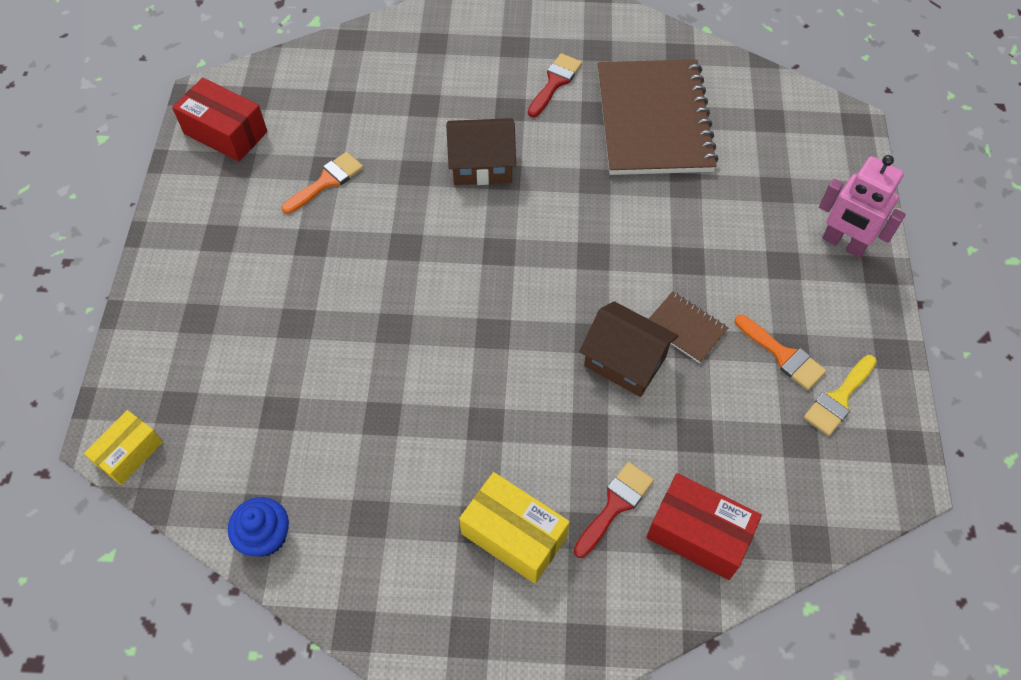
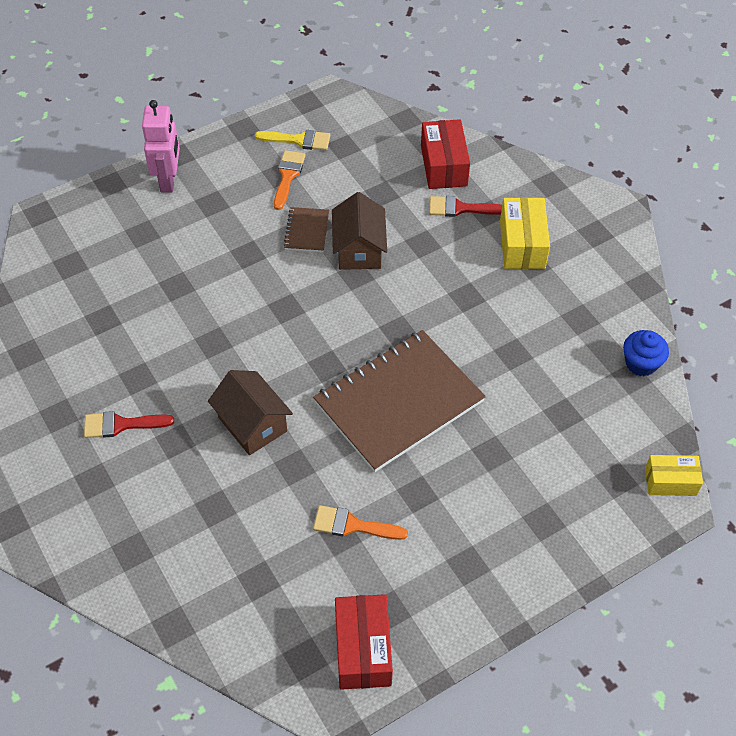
camera: 125 degrees left, 5 degrees down
brown notebook [598,59,719,175] -> brown notebook moved to [313,330,486,472]

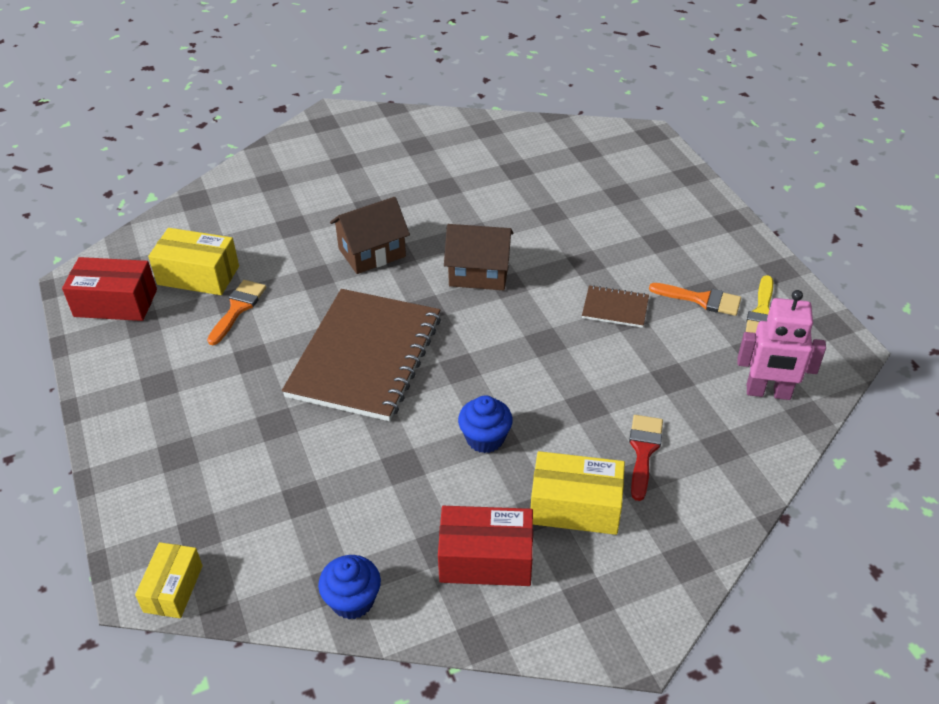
camera: 100 degrees right, 10 degrees down
red brush [84,411,174,438] -> none
pink robot [142,100,180,193] -> pink robot moved to [737,290,826,400]
brown notebook [313,330,486,472] -> brown notebook turned 45 degrees clockwise [282,289,441,421]
brown house [332,192,387,270] -> brown house moved to [444,224,513,290]
red box [421,119,470,189] -> red box moved to [438,506,533,586]
none -> yellow box [148,228,239,295]
none -> blue cupcake [458,395,513,453]

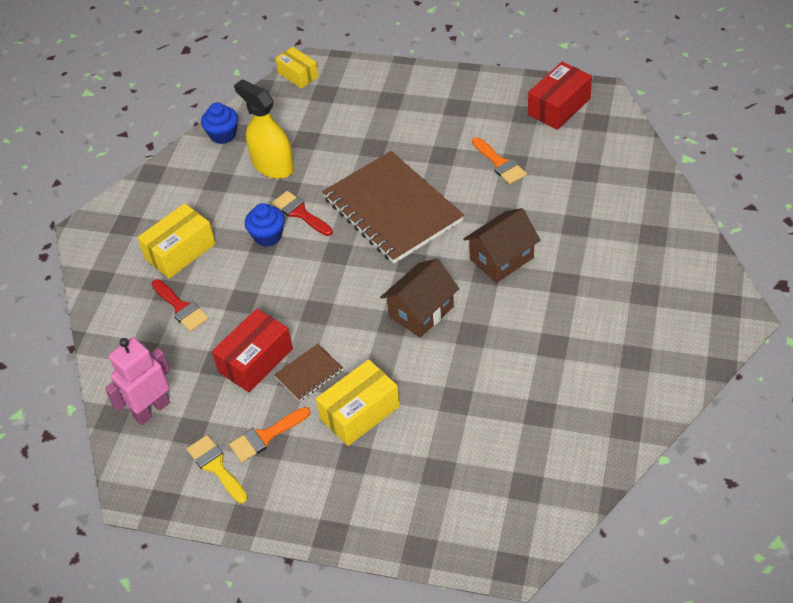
camera: 130 degrees right, 5 degrees up
yellow box [148,228,239,295] -> yellow box moved to [316,359,400,446]
brown house [330,197,410,274] -> brown house turned 45 degrees clockwise [463,208,540,283]
red box [438,506,533,586] -> red box moved to [212,309,293,392]
none -> yellow spray bottle [234,79,294,179]
none -> red brush [272,191,333,236]

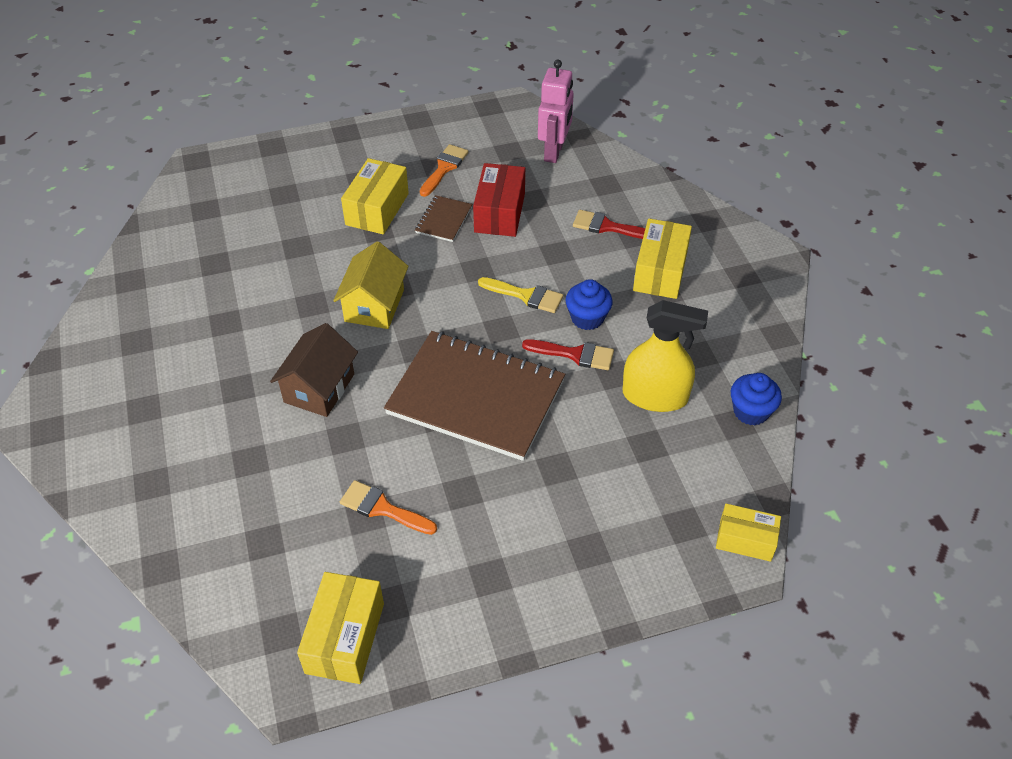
camera: 145 degrees right, 0 degrees up
yellow brush [187,435,248,503] -> yellow brush moved to [478,277,563,313]
brown house [380,259,459,338] -> yellow house [333,241,409,329]
red box [528,62,592,130] -> yellow box [297,572,384,684]

